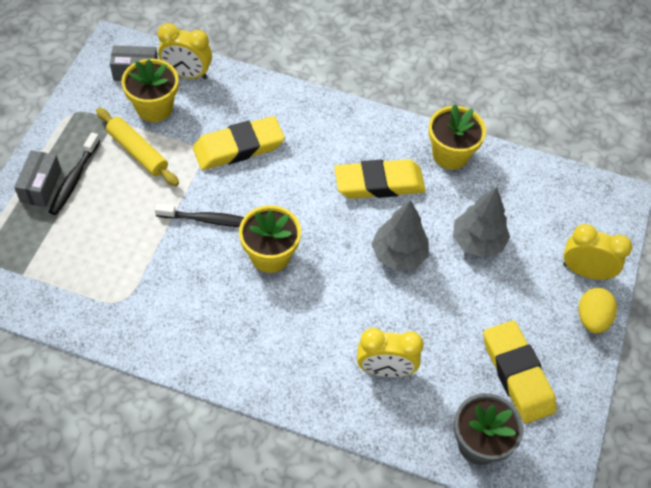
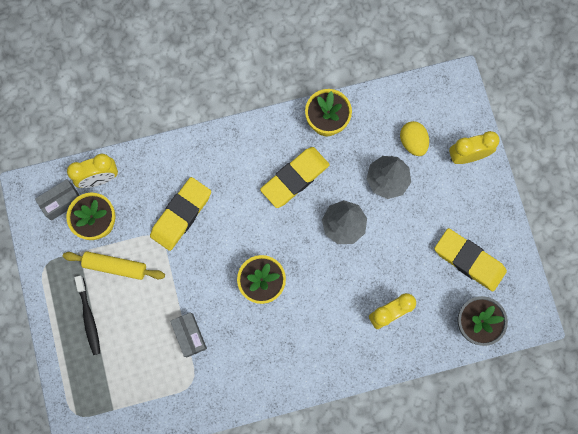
camera: 30 degrees left, 20 degrees up
grey box [14,150,62,207] -> grey box moved to [170,312,207,357]
black toothbrush [155,204,244,227] -> none
yellow egg [579,288,617,334] -> yellow egg moved to [400,121,429,156]

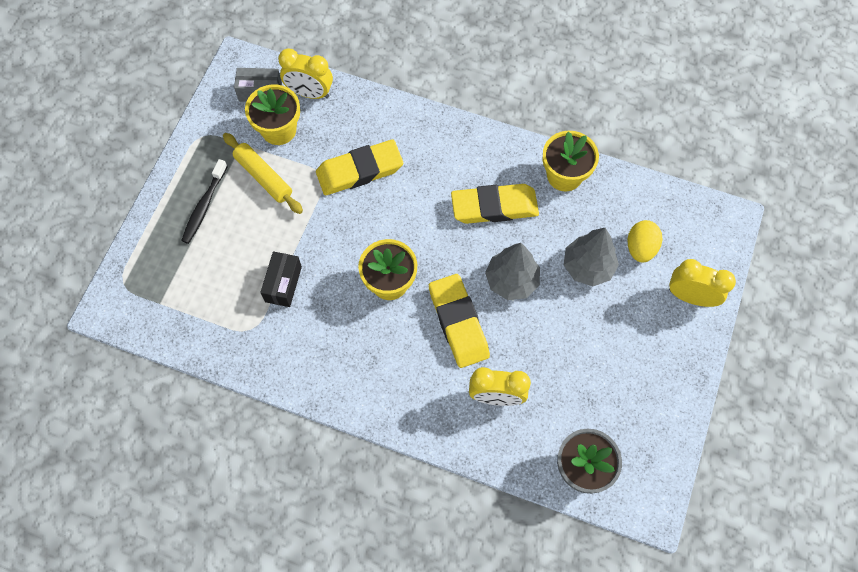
camera: 35 degrees right, 10 degrees down
grey box [170,312,207,357] -> black box [260,251,302,307]
yellow eraser [434,228,507,292] -> yellow eraser moved to [429,274,490,368]

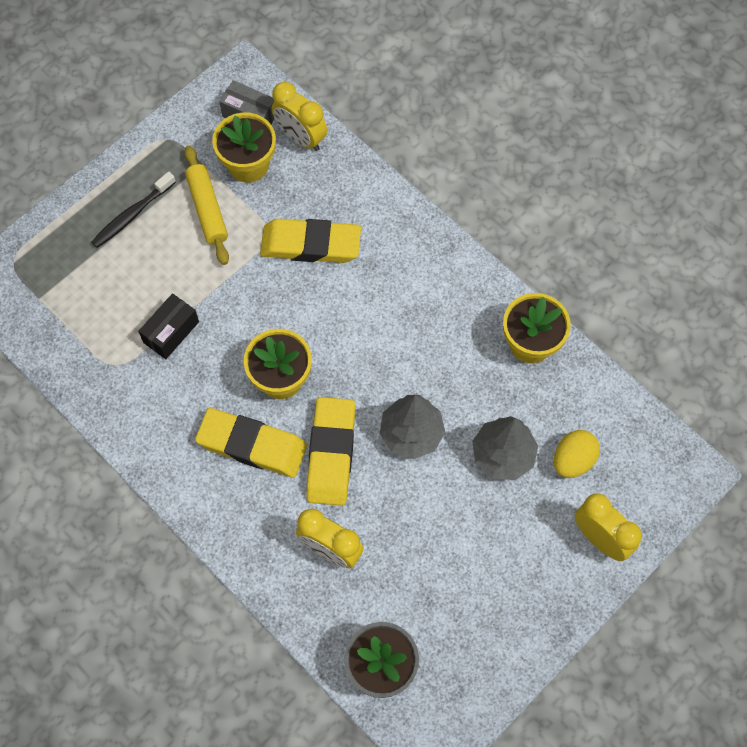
camera: 25 degrees right, 0 degrees up
yellow eraser [451,184,539,224] -> yellow eraser moved to [195,408,307,478]

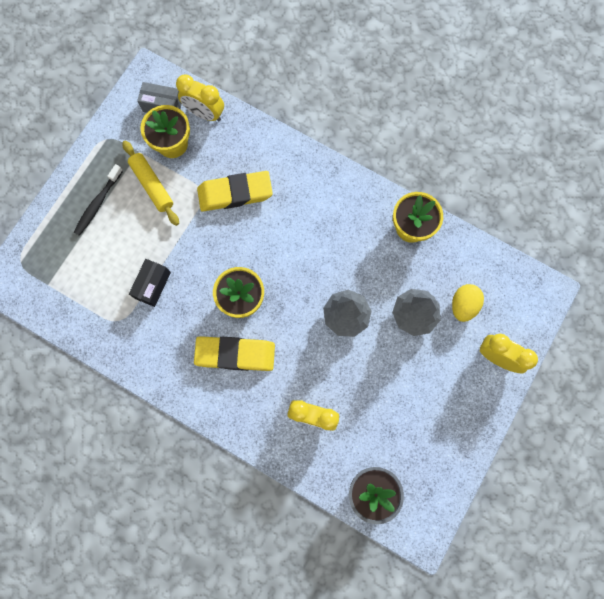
camera: 15 degrees left, 10 degrees up
yellow eraser [306,397,356,506] -> none

